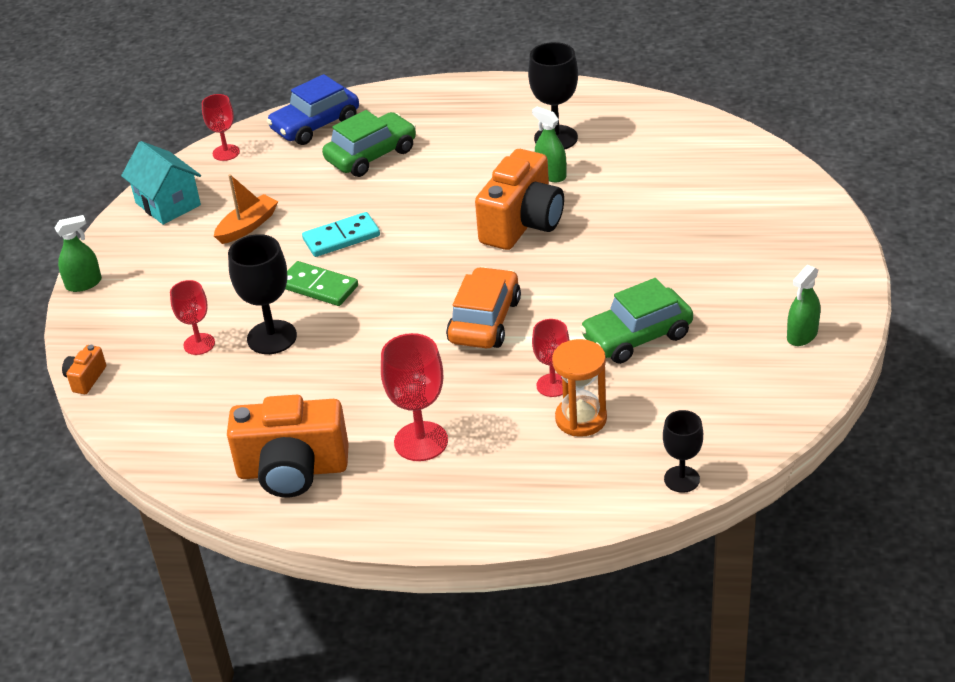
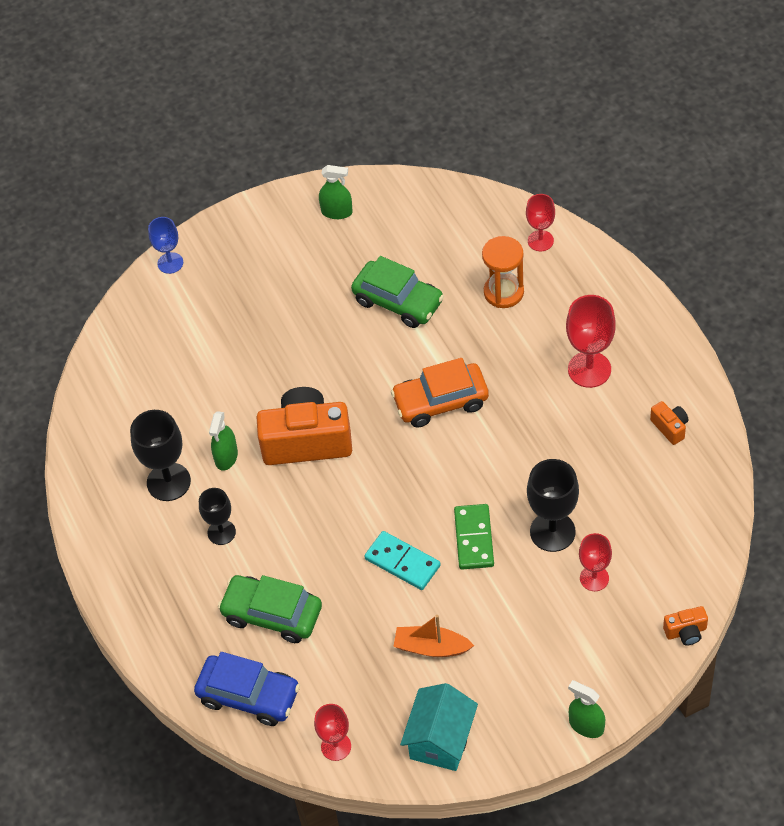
camera: 120 degrees left, 15 degrees up
orange camera [227,395,349,498] -> orange camera [650,401,689,445], size x0.43
red goblet [532,319,570,397] -> red goblet moved to [526,194,555,251]
black goblet [663,410,703,493] -> black goblet moved to [199,488,236,545]
none -> blue goblet [148,217,183,274]

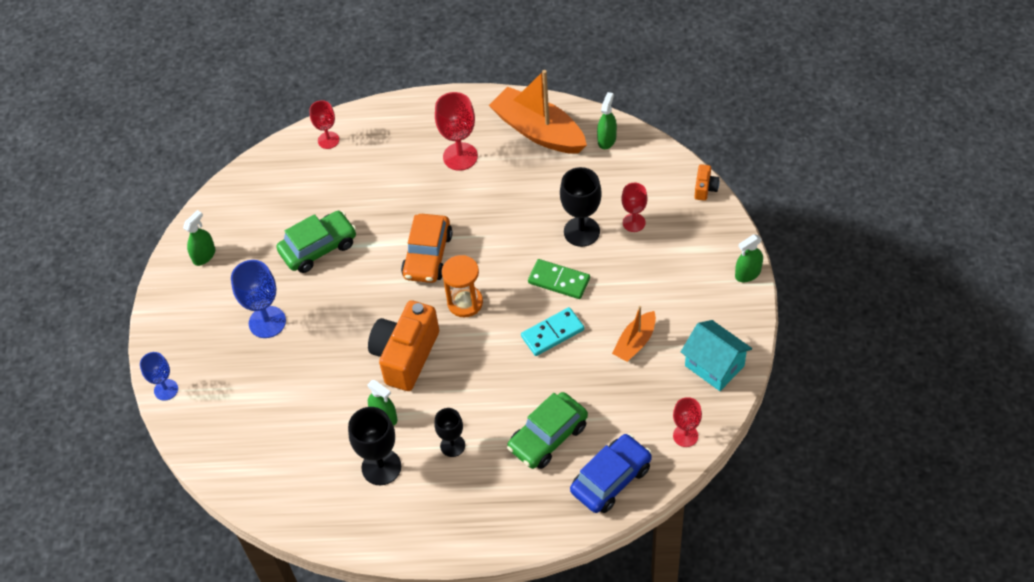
camera: 65 degrees left, 0 degrees up
orange hourglass [482,236,524,308] -> orange hourglass moved to [442,255,483,318]
orange camera [650,401,689,445] -> orange boat [489,70,587,154]
none -> blue goblet [231,260,286,338]
none -> green spray bottle [597,92,617,149]

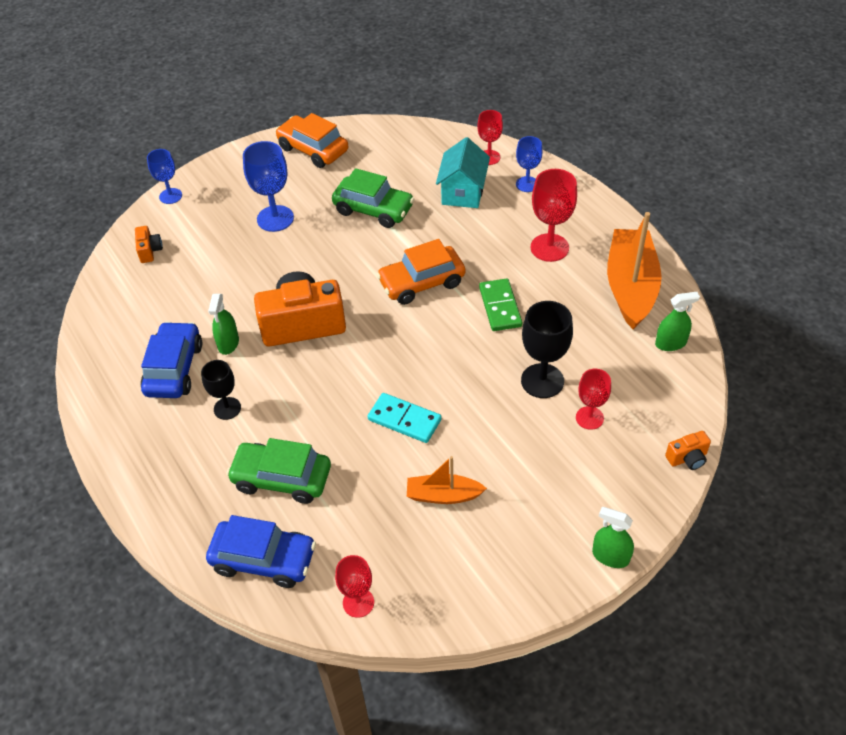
camera: 55 degrees right, 5 degrees down
green spray bottle [183,210,215,266] -> orange car [275,113,348,168]
black goblet [348,407,401,485] -> blue car [141,321,202,398]
orange hourglass [442,255,483,318] -> none
green domino [528,259,590,299] -> green domino moved to [479,278,522,331]
turquoise house [681,320,752,391] -> turquoise house moved to [436,137,490,208]
none -> orange camera [135,226,163,263]
none -> blue goblet [516,136,542,192]

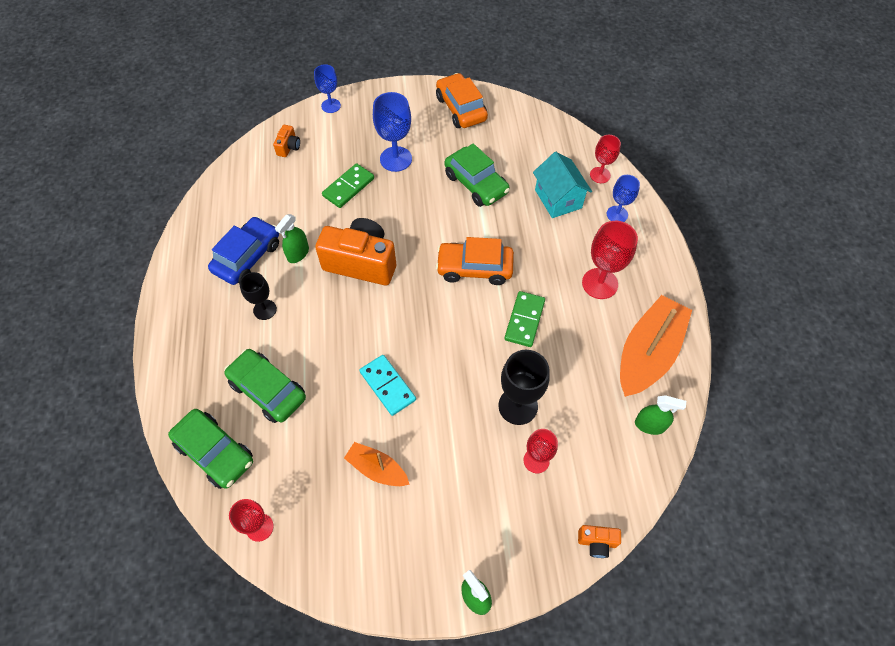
camera: 25 degrees right, 10 degrees up
blue car [206,515,316,588] -> green car [168,409,253,489]
turquoise house [436,137,490,208] -> turquoise house turned 60 degrees counterclockwise [533,152,592,218]
none -> green domino [322,163,374,208]

